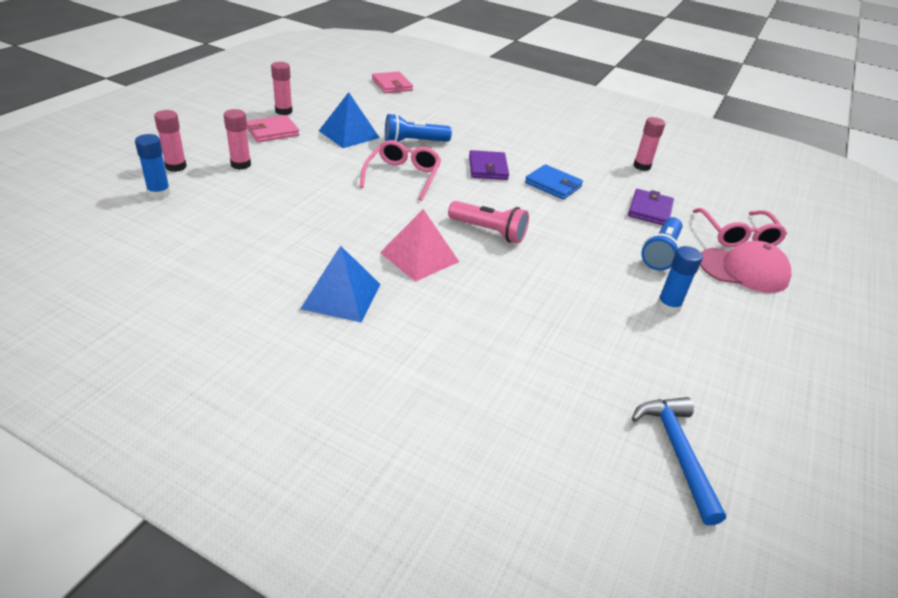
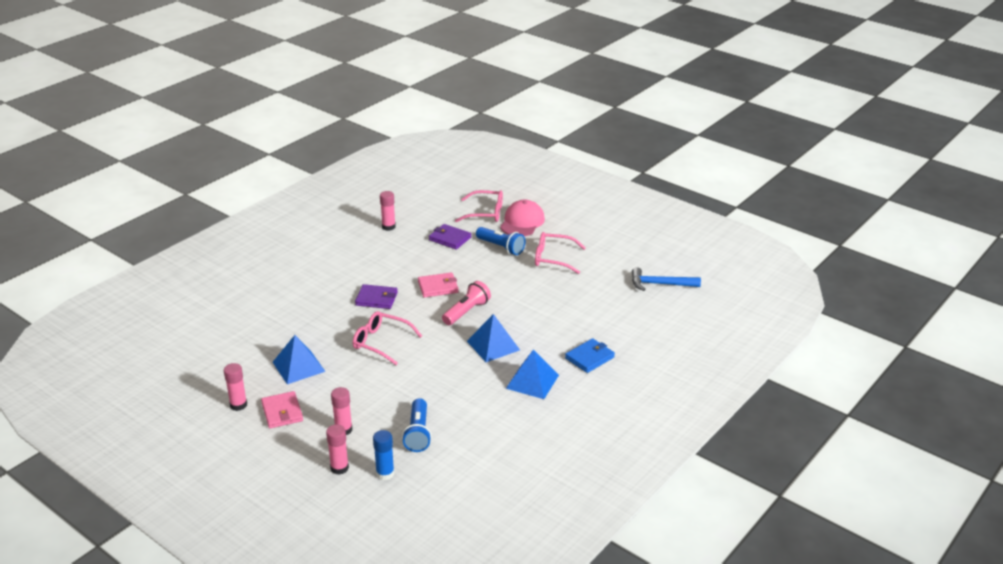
camera: 75 degrees left, 5 degrees down
pink wallet [372,71,413,93] -> pink wallet moved to [418,272,459,298]
pink pyramid [380,209,459,282] -> blue pyramid [467,314,520,362]
blue flashlight [385,113,452,142] -> blue flashlight moved to [402,398,432,452]
blue wallet [525,164,583,200] -> blue wallet moved to [565,338,615,373]
blue glue stick [657,246,703,314] -> pink glasses [535,232,586,274]

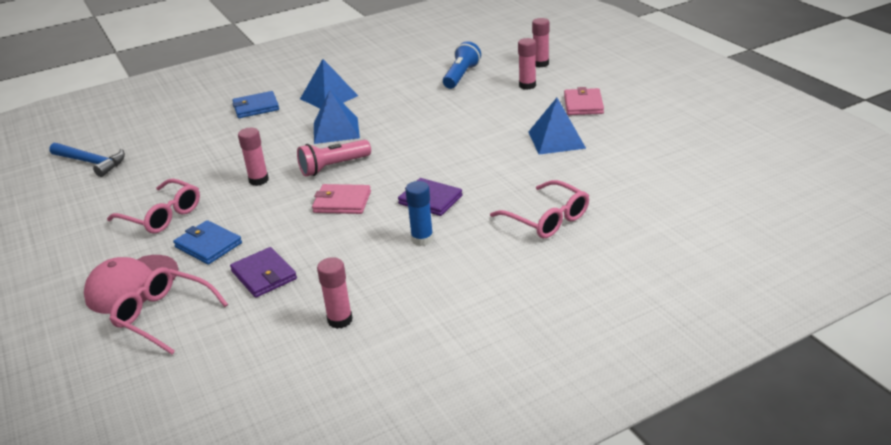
camera: 155 degrees left, 0 degrees up
pink glue stick [224,363,247,411] -> pink glue stick moved to [238,128,269,186]
pink glasses [353,311,422,365] -> pink glasses moved to [490,180,589,238]
blue glue stick [373,430,394,481] -> blue glue stick moved to [405,181,433,246]
blue flashlight [476,227,525,255] -> blue wallet [173,220,242,265]

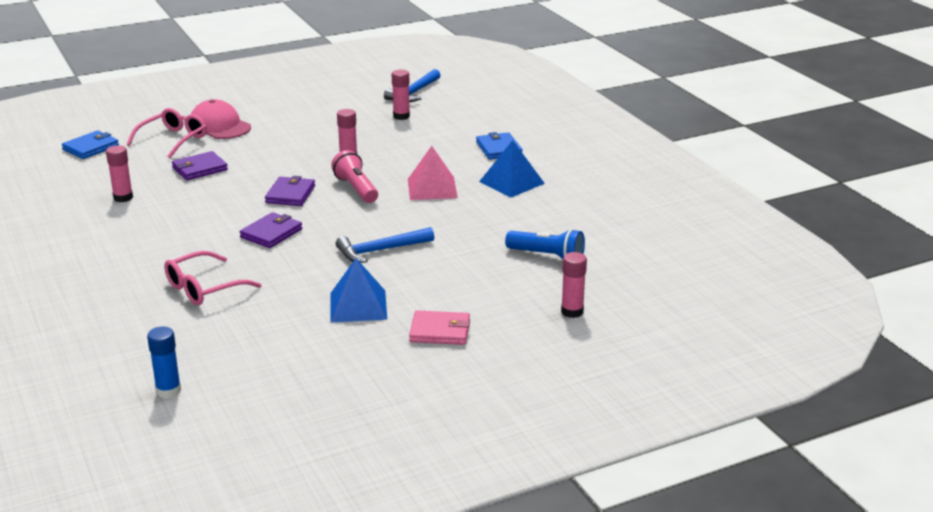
camera: 90 degrees right, 5 degrees down
pink glasses [107,178,200,234] -> none
blue wallet [173,220,242,265] -> blue wallet moved to [62,131,119,159]
pink wallet [312,184,371,214] -> purple wallet [265,176,315,206]
blue pyramid [314,90,360,144] -> pink pyramid [408,146,458,200]
blue glue stick [405,181,433,246] -> blue glue stick moved to [147,327,181,398]
pink glue stick [518,38,536,90] -> pink glue stick moved to [392,70,410,120]
none -> blue hammer [336,227,434,263]

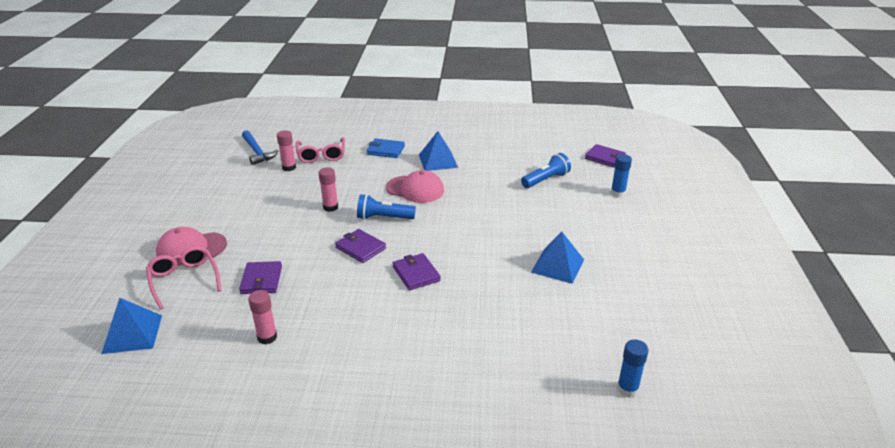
camera: 60 degrees left, 5 degrees up
blue wallet [62,131,119,159] -> blue pyramid [101,298,162,354]
pink glasses [164,251,262,305] -> pink glasses moved to [296,137,345,163]
pink flashlight [331,150,378,203] -> blue flashlight [357,194,416,220]
blue hammer [336,227,434,263] -> none
pink pyramid [408,146,458,200] -> pink cap [386,170,444,203]
pink wallet [409,310,470,345] -> none
pink glue stick [561,252,587,318] -> blue glue stick [611,154,632,197]
none -> purple wallet [585,144,626,168]

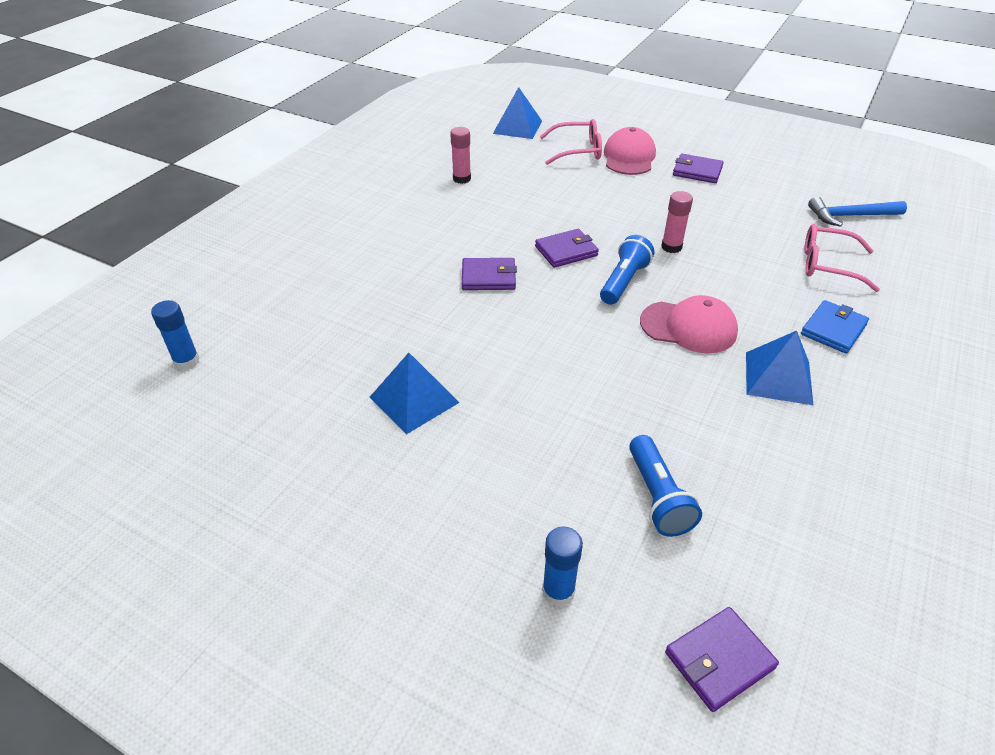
camera: 115 degrees right, 10 degrees up
purple wallet [239,261,282,294] -> purple wallet moved to [673,154,724,183]
pink glue stick [277,130,296,171] -> none
pink cap [386,170,444,203] -> pink cap turned 120 degrees counterclockwise [640,295,738,353]

